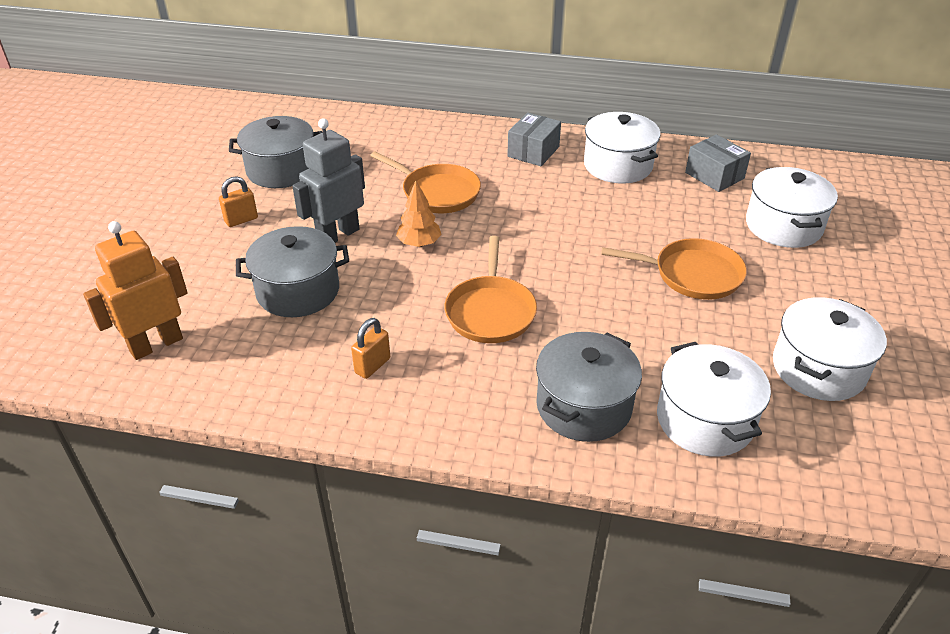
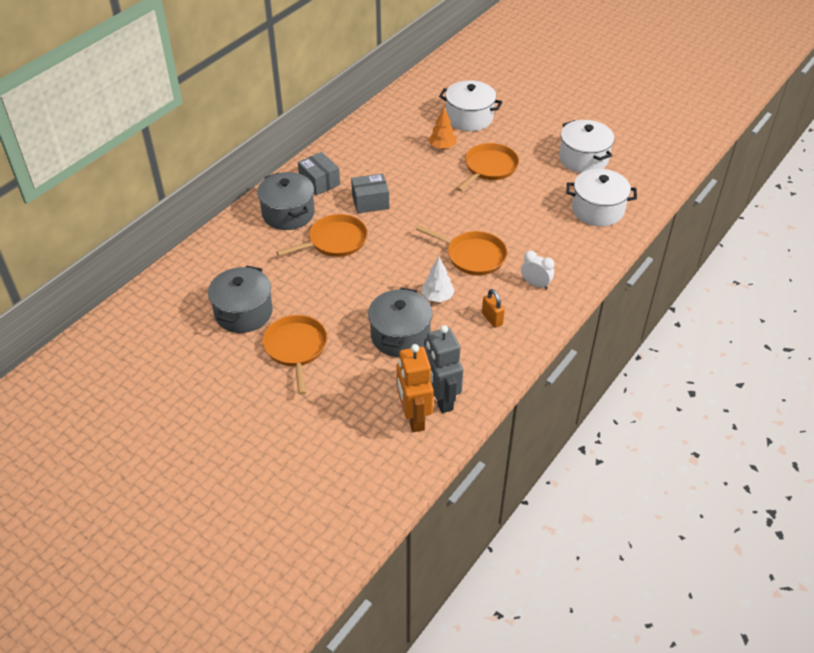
camera: 65 degrees left, 5 degrees up
orange padlock [219,176,258,227] -> orange pan [262,315,327,395]
grey robot [292,118,365,243] -> grey robot moved to [424,325,463,413]
orange tree [396,180,442,247] -> orange tree moved to [428,108,457,149]
grey pot [536,332,642,442] -> grey pot moved to [257,172,315,230]
white pot [584,112,661,183] -> none
grey box [685,134,751,192] -> grey box moved to [351,174,389,213]
none -> white tree [422,257,455,302]
none -> white clock [521,251,554,289]

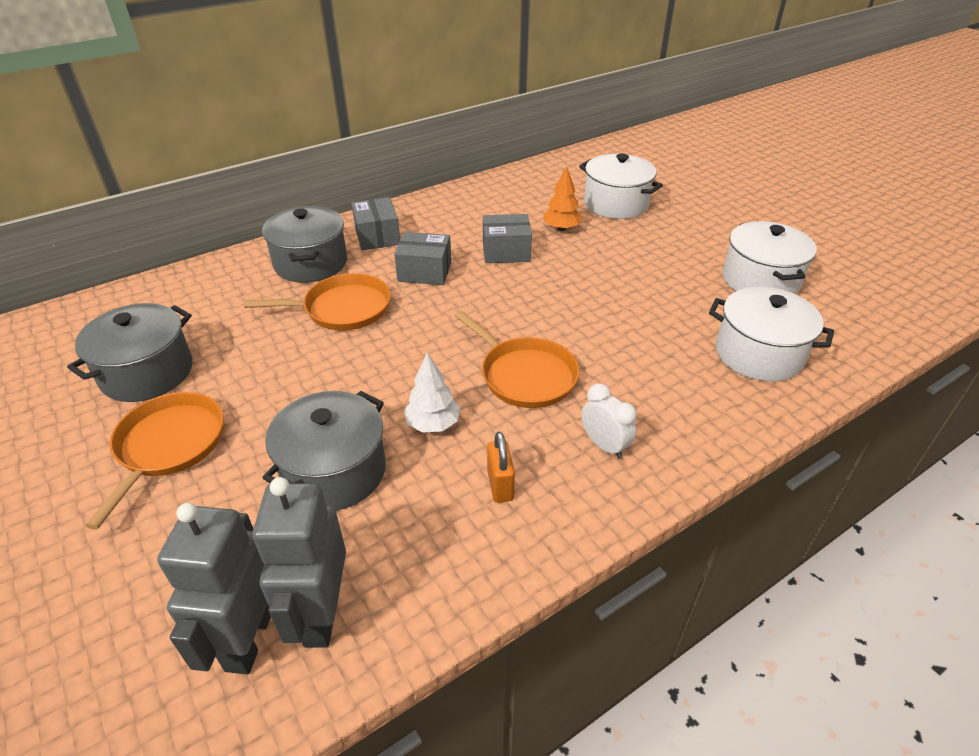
camera: 20 degrees right, 5 degrees down
orange robot [396,344,434,432] -> grey robot [157,503,271,675]
orange pan [456,143,519,191] -> none
none -> grey box [483,214,532,263]

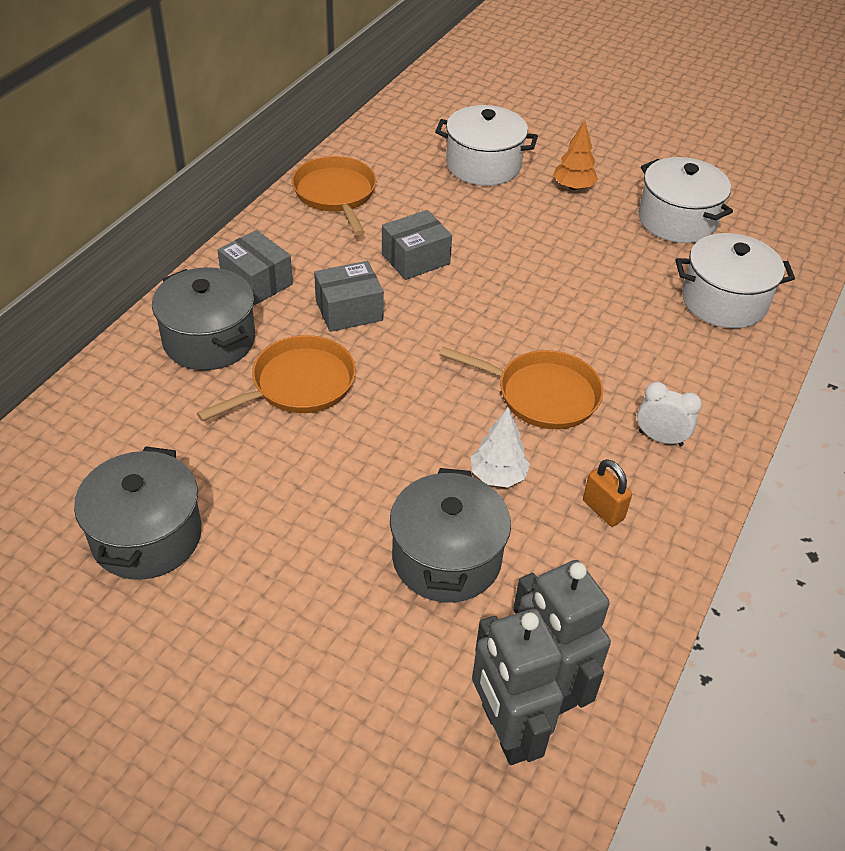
camera: 30 degrees left, 5 degrees up
orange pan [85,392,224,530] -> orange pan moved to [292,156,376,236]
orange tree [543,166,583,231] -> orange tree moved to [553,121,598,190]

